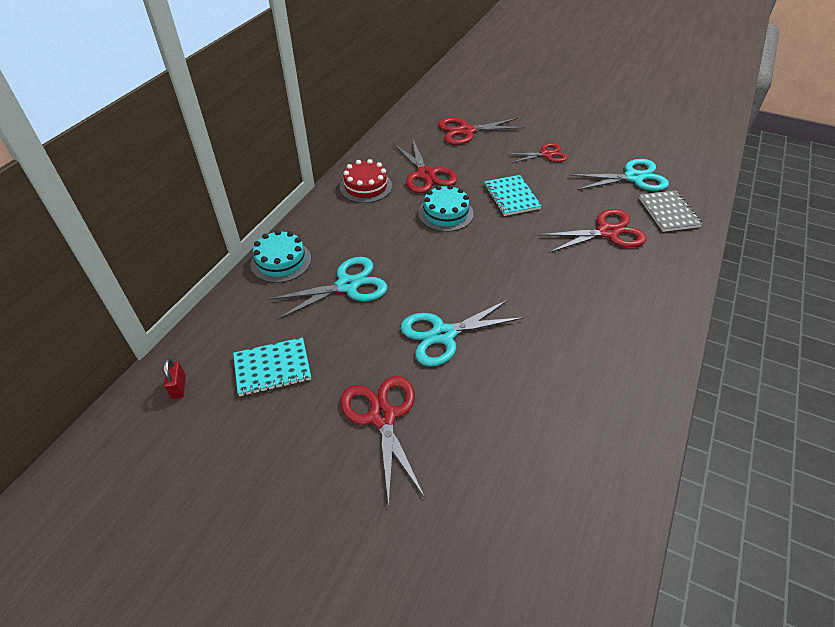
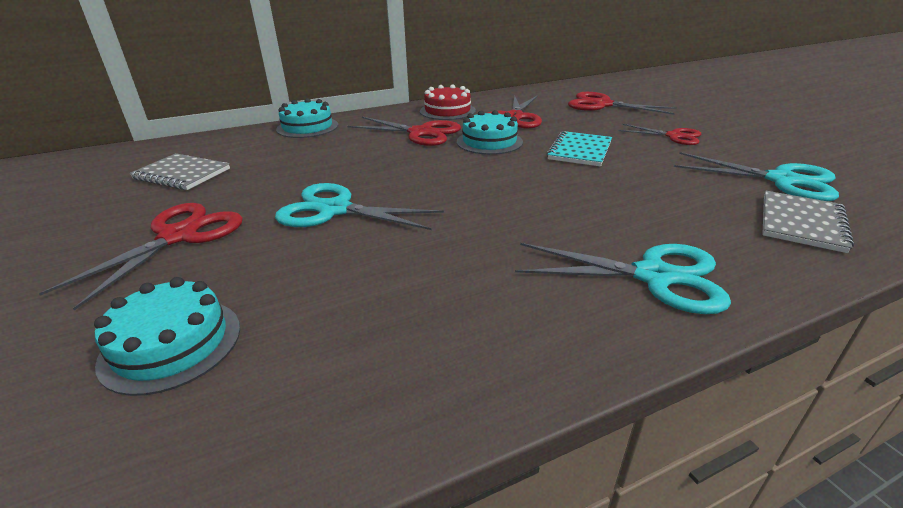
camera: 40 degrees right, 15 degrees down
red padlock [164,359,186,399] -> none
turquoise notebook [233,337,311,396] -> grey notebook [129,153,230,190]
turquoise scissors [268,257,387,320] -> turquoise scissors moved to [515,243,731,314]
red scissors [538,209,647,253] -> red scissors moved to [347,117,461,146]
none -> turquoise cake [94,277,240,396]

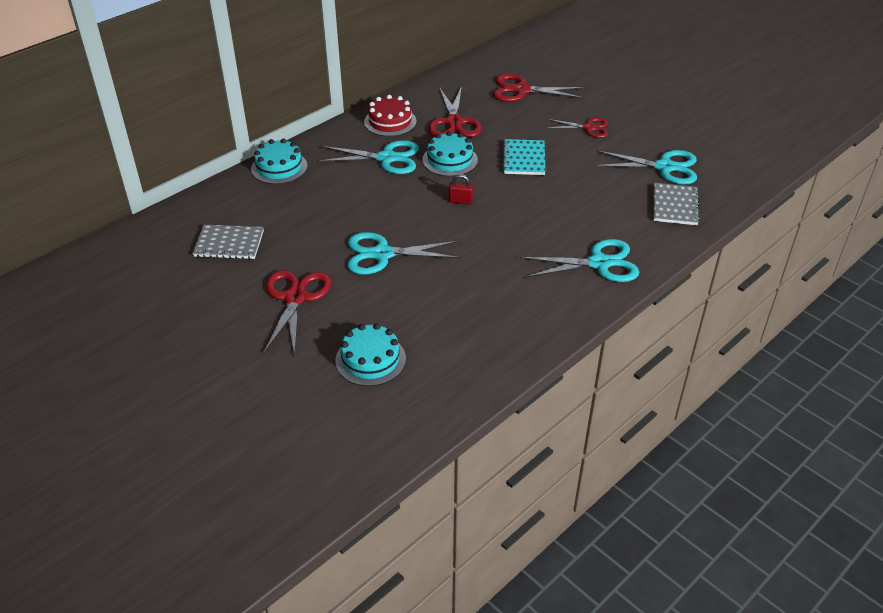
camera: 20 degrees left, 10 degrees up
red scissors [347,117,461,146] -> turquoise scissors [317,140,419,174]
none -> red padlock [449,174,473,205]

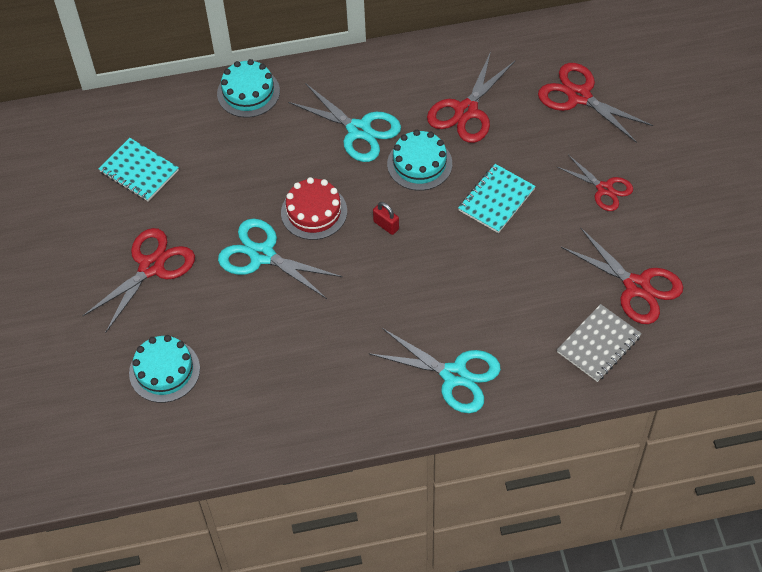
camera: 35 degrees right, 15 degrees up
grey notebook [192,225,264,259] -> turquoise notebook [99,138,179,201]
red cake [364,95,417,137] -> red cake moved to [281,177,347,240]
turquoise scissors [595,150,697,184] -> red scissors [561,227,684,324]

